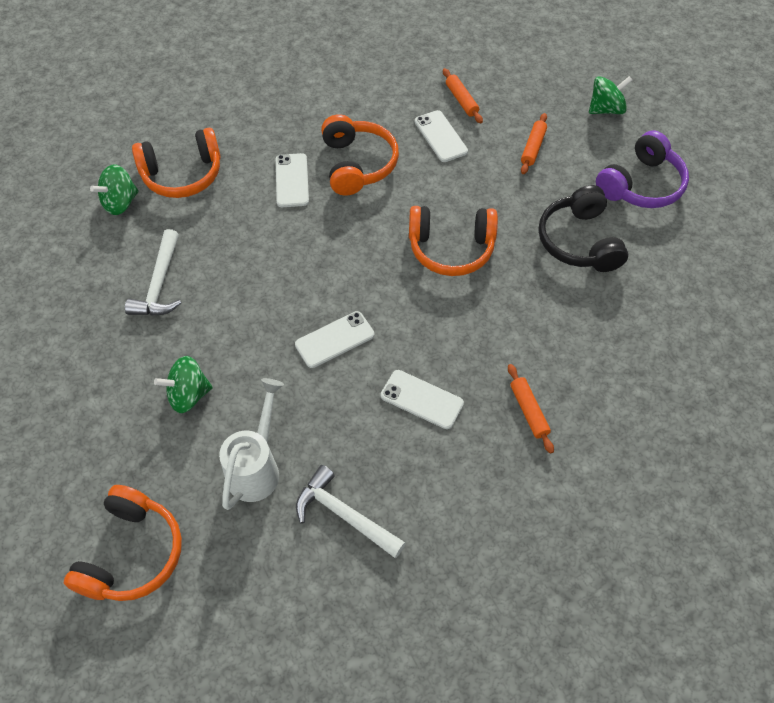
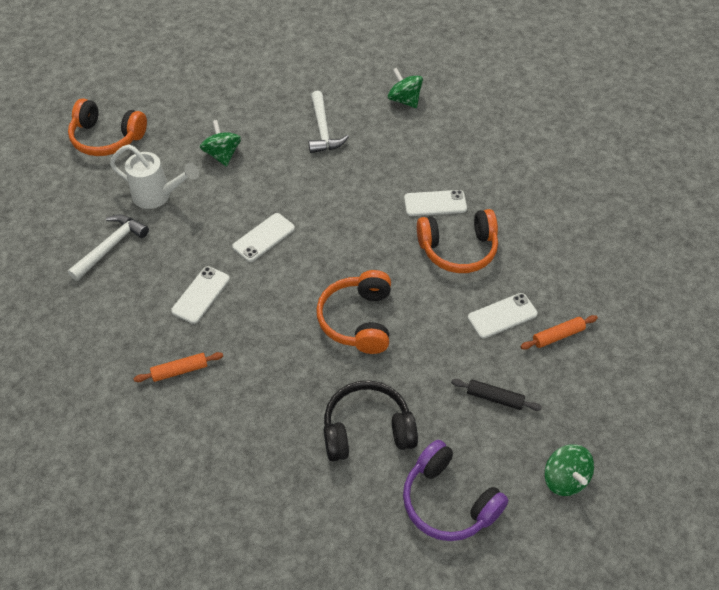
camera: 90 degrees right, 5 degrees down
white hammer [125,229,181,316] -> white hammer turned 105 degrees counterclockwise [309,91,349,153]
orange headphones [132,128,221,198] -> none
white phone [295,311,374,368] -> white phone turned 75 degrees clockwise [232,213,295,262]
orange rolling pin [521,113,547,174] -> black rolling pin [451,379,542,411]

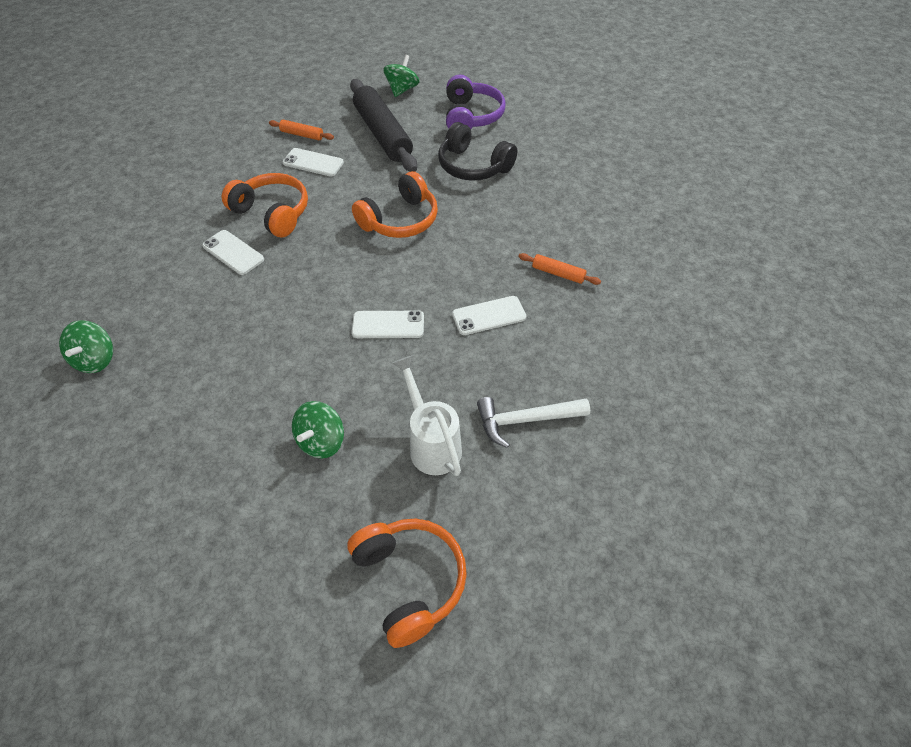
camera: 135 degrees left, 0 degrees up
white hammer [309,91,349,153] -> none
black rolling pin [451,379,542,411] -> black rolling pin [350,79,417,172], size x2.26

